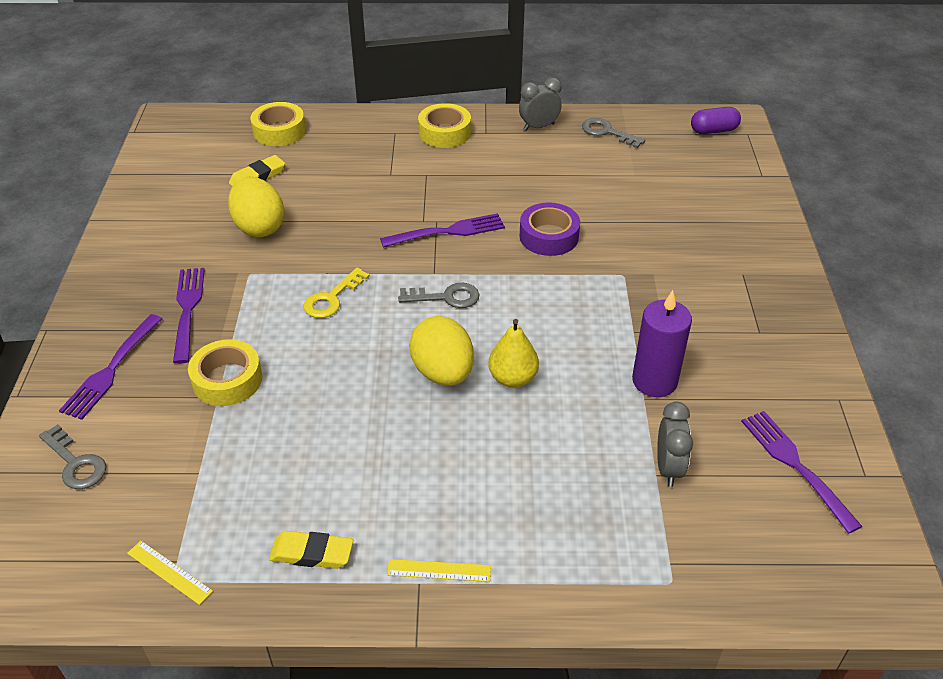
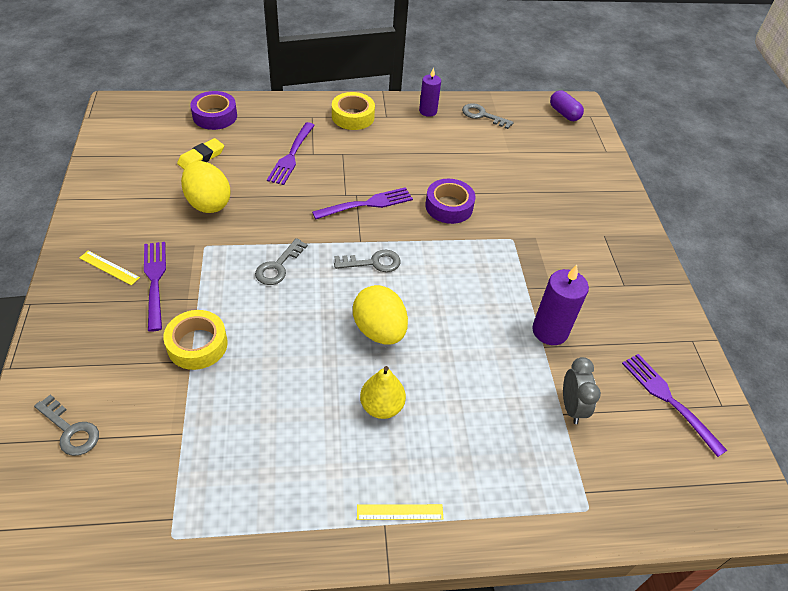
camera: 10 degrees left, 5 degrees up
purple fork [59,314,162,420] -> purple fork moved to [267,122,315,185]
yellow ruler [127,541,213,605] -> yellow ruler moved to [79,251,140,285]
yellow tape [250,102,306,146] -> purple tape [190,91,237,130]
yellow eraser [269,531,353,569] -> none
yellow key [304,268,370,318] -> grey key [255,238,308,285]
yellow pear [488,319,539,388] -> yellow pear moved to [360,366,406,419]
grey clock [519,78,562,131] -> purple candle [419,67,441,117]
purple capsule [691,107,741,134] -> purple capsule turned 75 degrees clockwise [550,90,584,121]

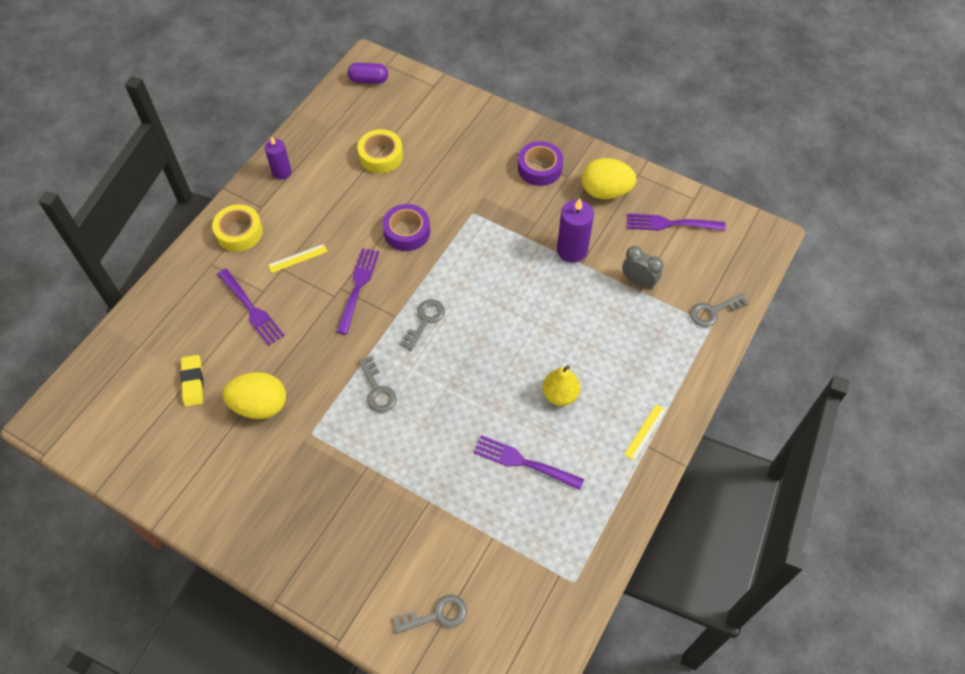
camera: 50 degrees left, 10 degrees up
yellow ruler [79,251,140,285] -> yellow ruler moved to [268,244,328,273]
purple fork [144,242,166,332] -> purple fork moved to [473,435,584,490]
yellow tape [163,310,228,370] -> yellow tape moved to [357,129,403,173]
purple tape [190,91,237,130] -> purple tape moved to [518,141,563,186]
yellow egg [353,285,408,345] -> yellow egg moved to [582,158,637,199]
grey key [462,103,514,129] -> grey key moved to [690,293,749,327]

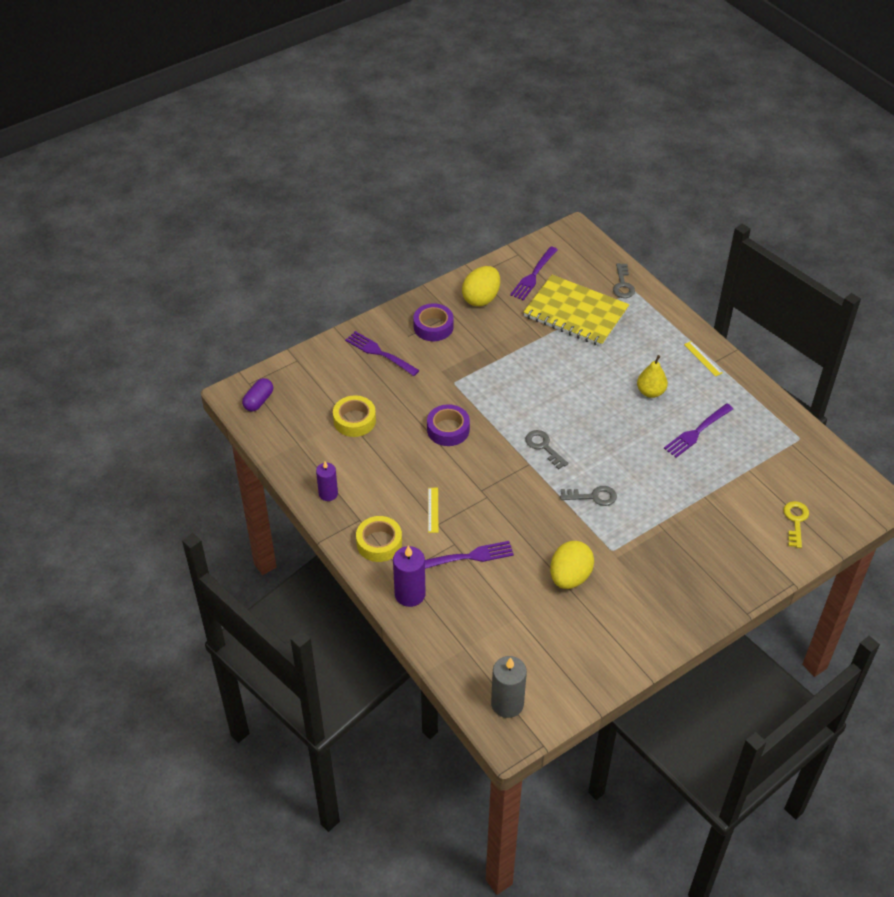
camera: 65 degrees left, 10 degrees down
yellow eraser [180,355,203,406] -> none
purple fork [336,248,380,335] -> purple fork moved to [345,331,419,376]
grey key [393,595,467,634] -> yellow key [784,501,809,548]
purple candle [557,198,594,263] -> purple candle moved to [393,545,425,607]
grey clock [622,246,664,290] -> yellow notebook [523,275,629,347]
none -> grey candle [491,656,527,718]

